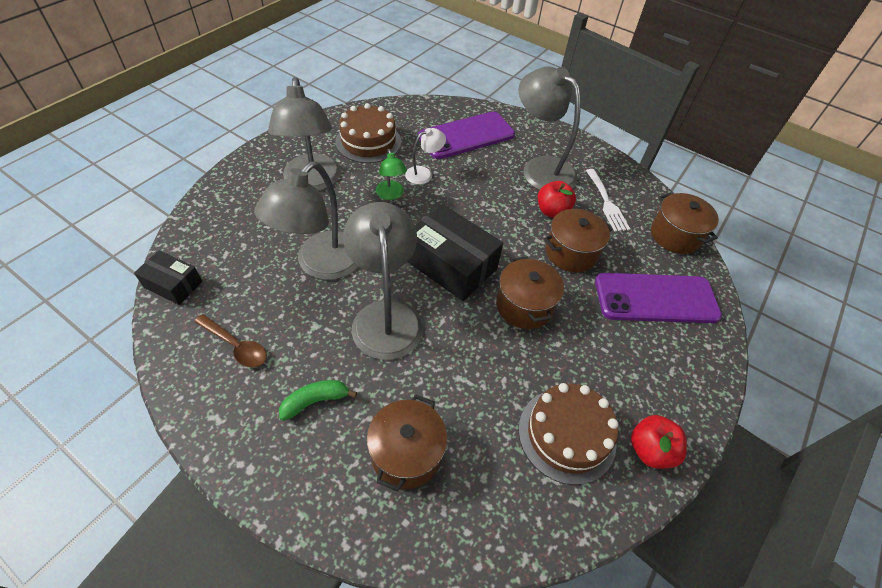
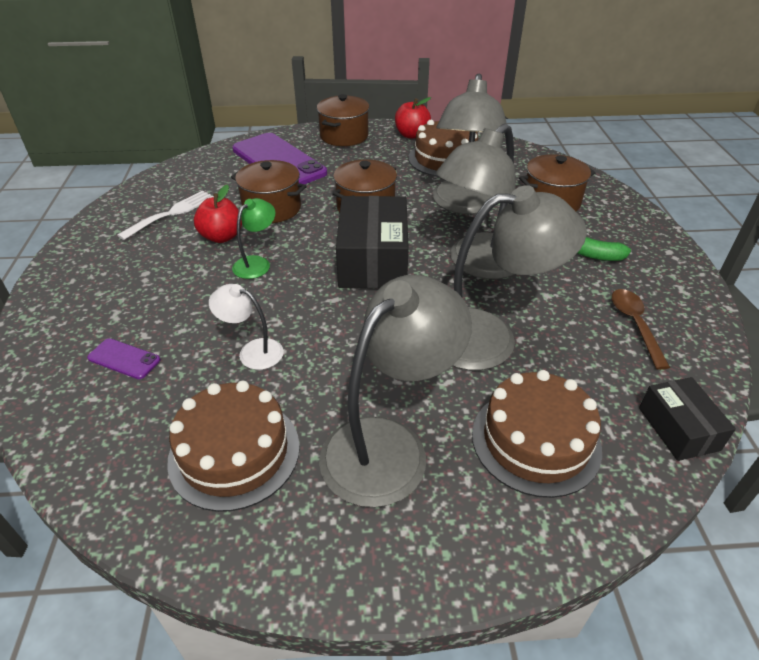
camera: 125 degrees left, 10 degrees down
green lamp [376,149,407,200] -> green lamp moved to [232,198,276,279]
purple phone [418,112,515,159] -> purple phone [87,338,160,379], size x0.43
grey lamp [518,67,581,190] -> grey lamp moved to [433,74,507,214]
brown pot [651,193,719,254] -> brown pot moved to [317,94,370,146]
none -> brown cake [472,370,602,498]

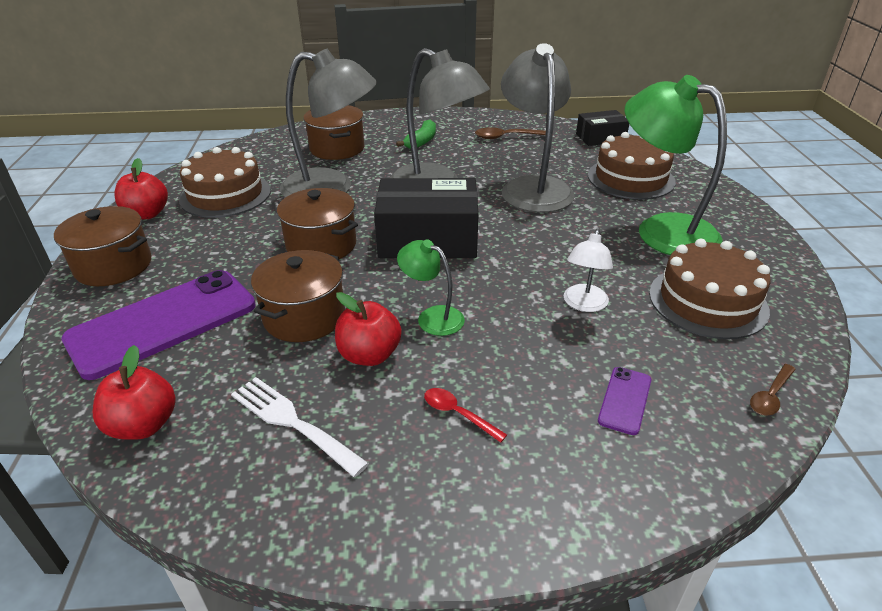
camera: 90 degrees left, 5 degrees down
grey lamp [319,275,472,507] -> green lamp [625,75,727,255]
none -> red apple [93,345,176,440]
none -> red spoon [424,388,507,443]
none -> brown spoon [750,364,796,416]

